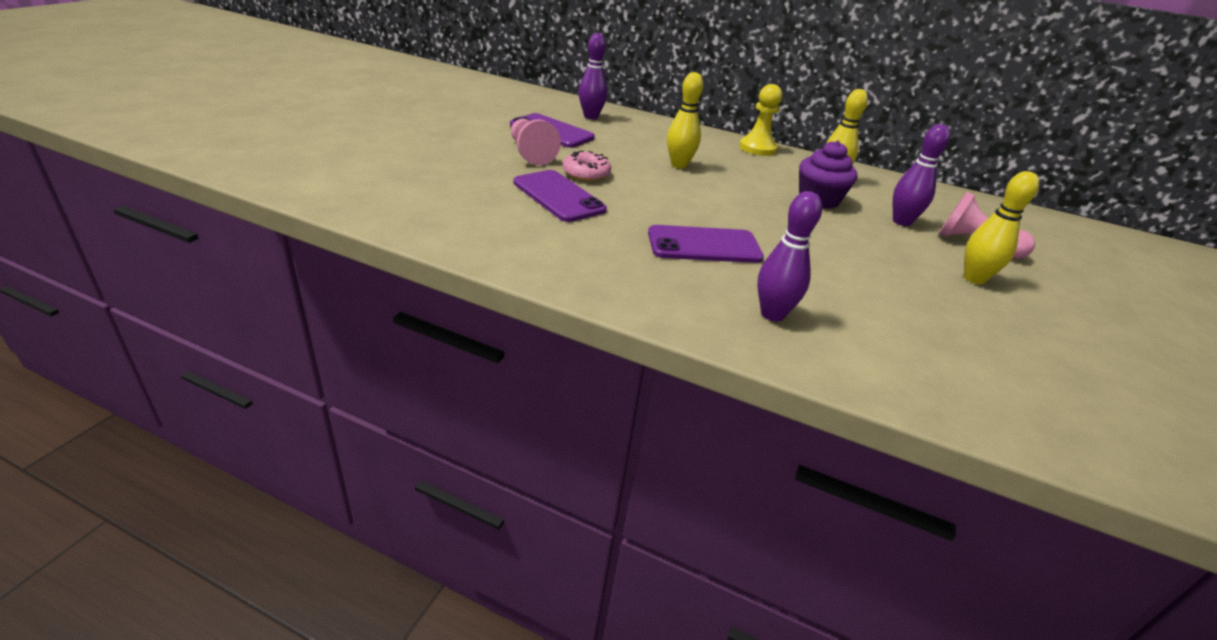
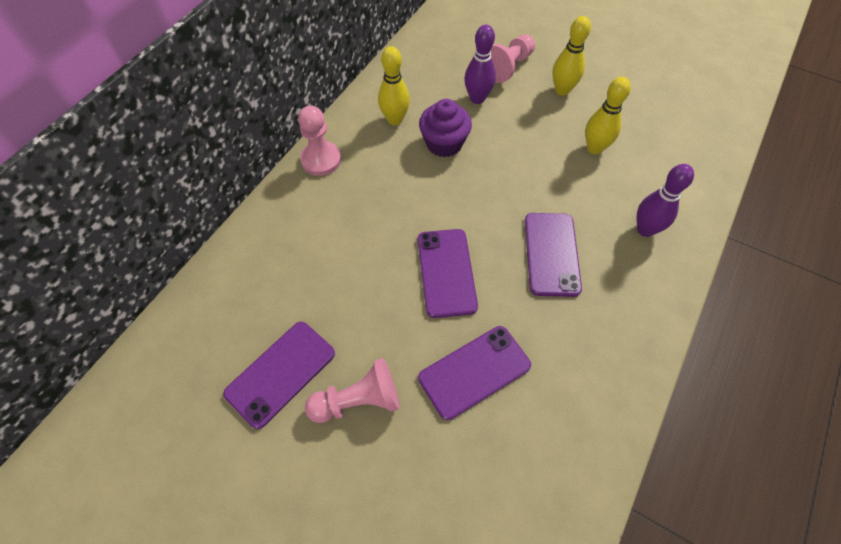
camera: 80 degrees left, 25 degrees up
pink donut [563,151,611,181] -> none
purple bowling pin [579,33,608,119] -> none
yellow bowling pin [667,72,704,169] -> yellow bowling pin moved to [585,77,631,154]
yellow pawn [739,84,782,156] -> pink pawn [298,105,341,176]
none -> purple phone [418,229,478,318]

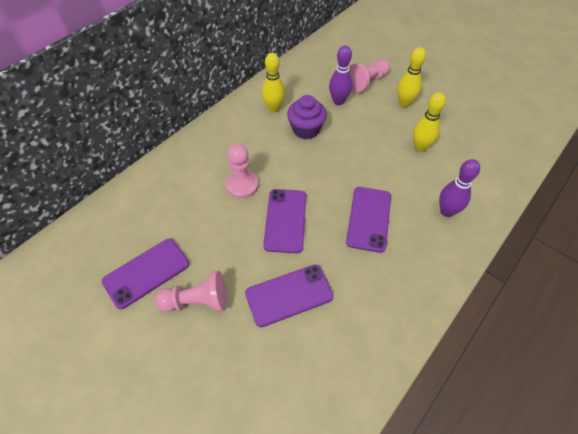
camera: 10 degrees right, 5 degrees down
pink pawn [298,105,341,176] -> pink pawn moved to [226,144,259,199]

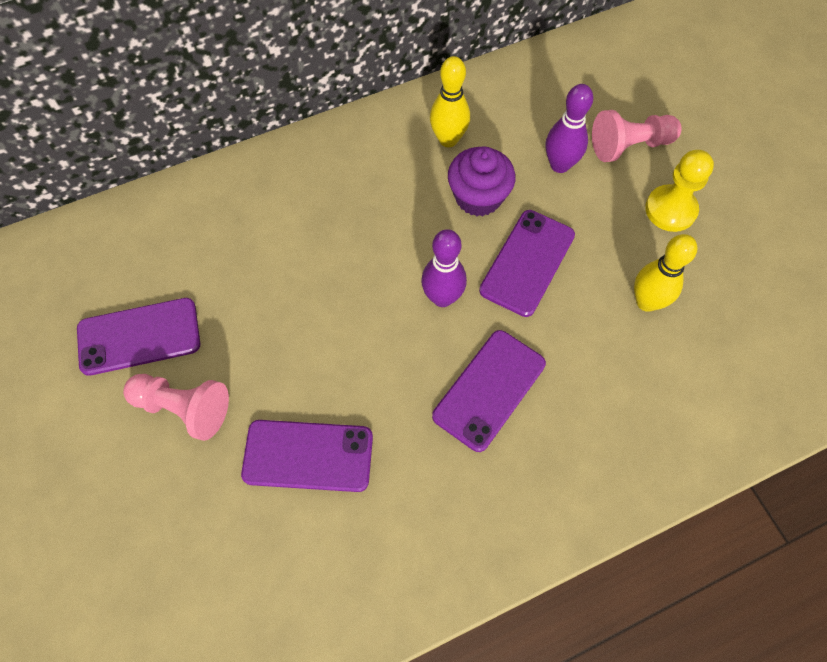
camera: 25 degrees right, 10 degrees up
pink pawn [226,144,259,199] -> none
purple phone [263,189,306,253] -> purple phone moved to [479,210,575,317]
yellow bowling pin [397,47,426,107] -> yellow pawn [645,150,714,232]
purple bowling pin [439,159,480,217] -> purple bowling pin moved to [421,229,467,307]

